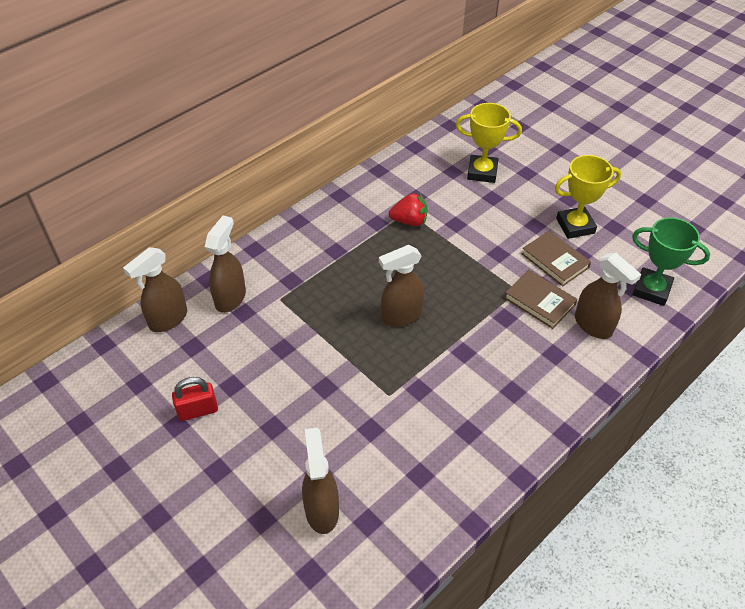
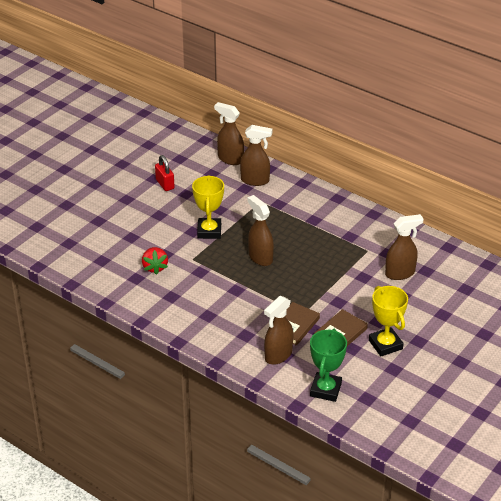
camera: 80 degrees right, 10 degrees down
brown spray bottle [302,428,339,534] -> brown spray bottle moved to [385,214,424,280]
red strawberry [389,193,427,226] -> red strawberry moved to [142,247,168,275]
yellow trophy [456,103,522,183] -> yellow trophy moved to [192,175,224,239]

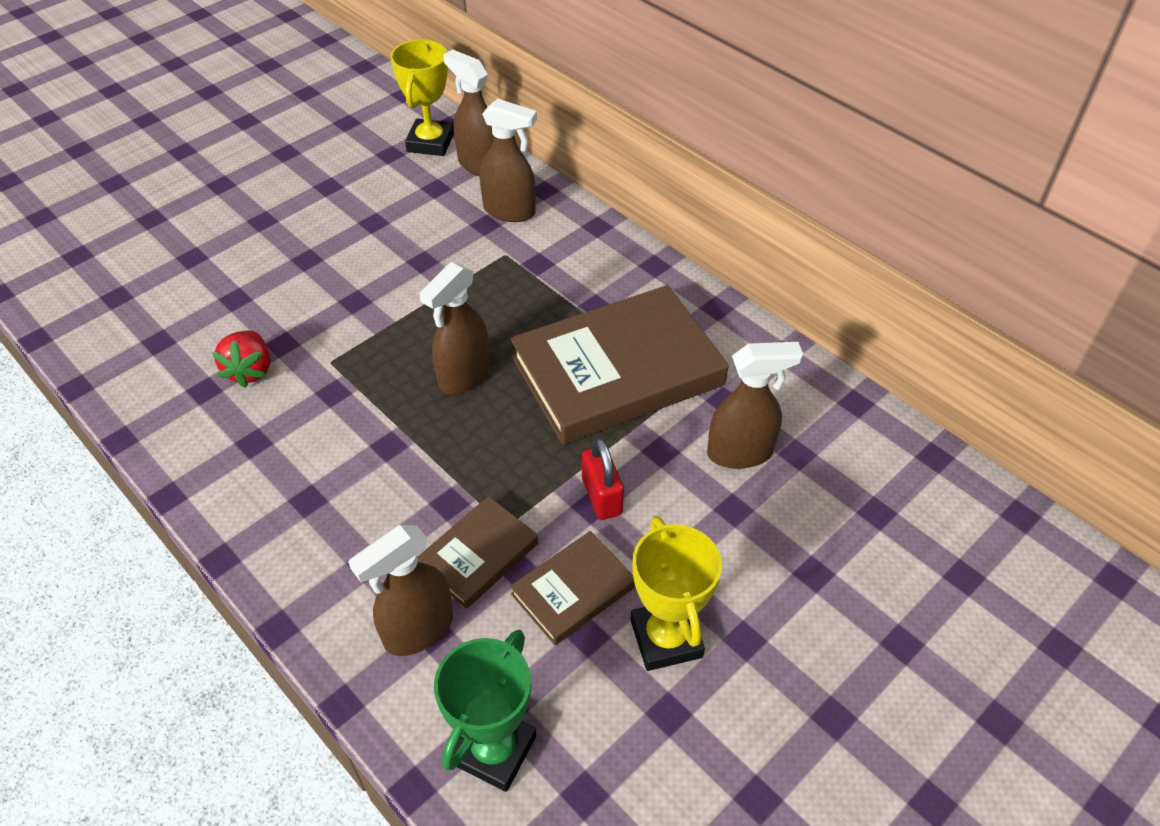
camera: 10 degrees right, 10 degrees up
red padlock [155,155,175,191] -> red padlock moved to [582,437,624,520]
yellow trophy [192,175,224,239] -> yellow trophy moved to [390,39,454,156]
brown spray bottle [247,195,274,266] -> brown spray bottle turned 120 degrees counterclockwise [419,262,490,395]
none -> brown book [510,285,729,445]

